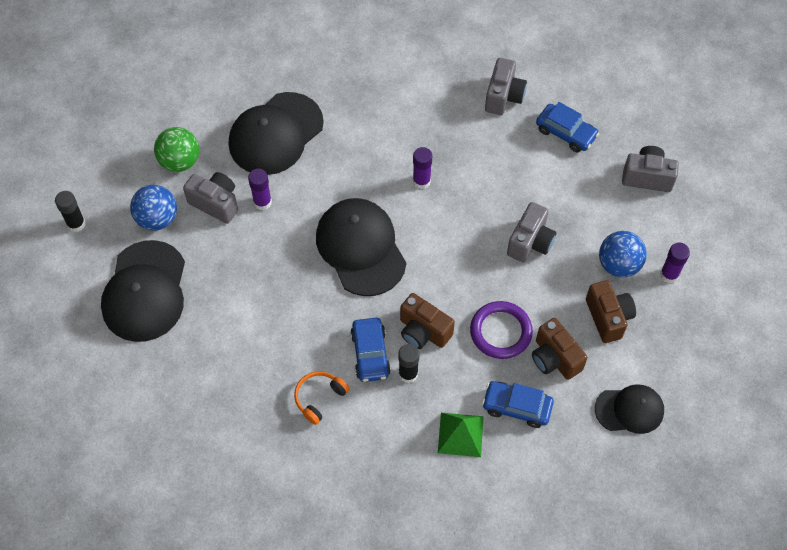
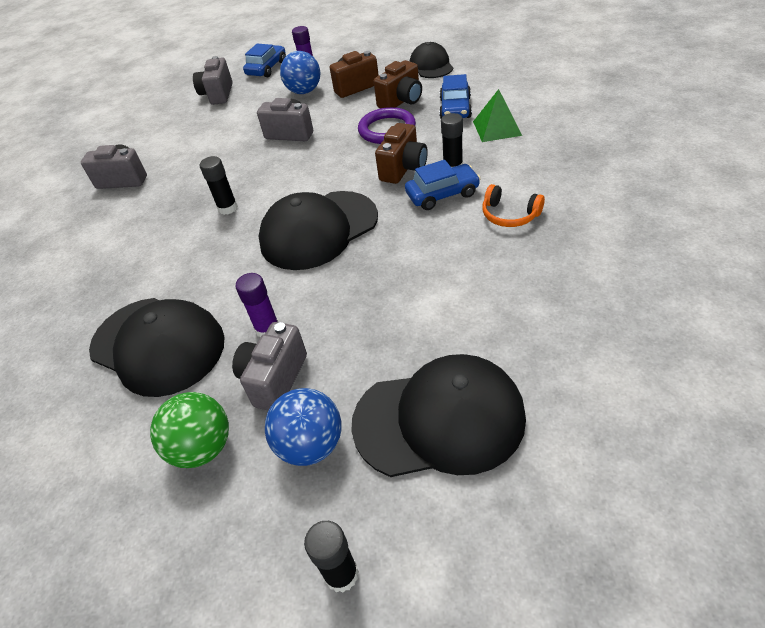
camera: 95 degrees left, 15 degrees down
purple glue stick [413,147,432,189] -> black glue stick [200,156,238,215]
blue car [536,102,599,152] -> blue car moved to [243,44,286,77]

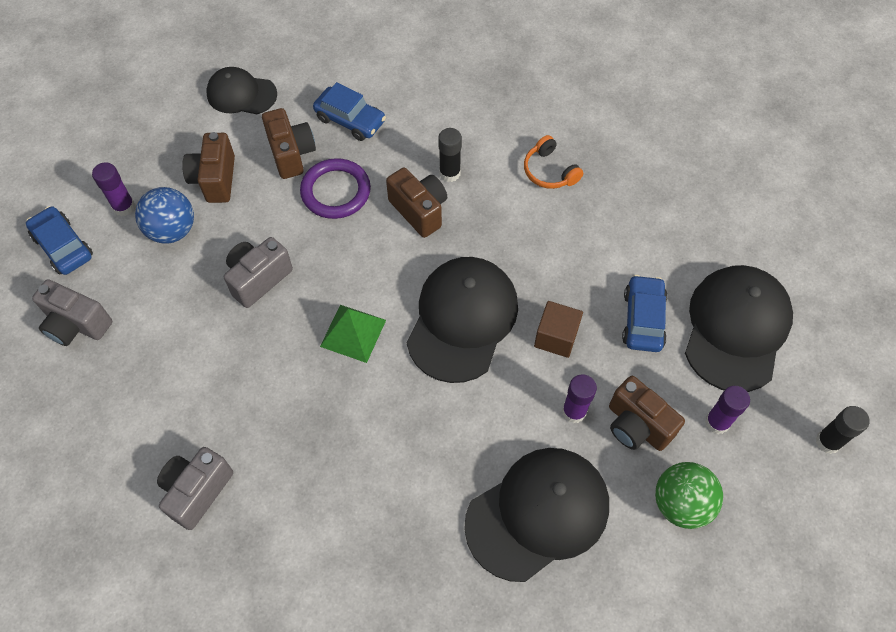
camera: 70 degrees left, 15 degrees up
black glue stick [200,156,238,215] -> none
grey camera [232,322,307,411] -> brown camera [609,376,685,451]
black cap [258,191,378,270] -> black cap turned 150 degrees counterclockwise [407,257,518,383]
blue ball [265,388,342,466] -> purple glue stick [705,386,750,434]
blue car [405,160,481,210] -> blue car moved to [622,275,667,352]
green pyramid [473,89,522,142] -> green pyramid moved to [320,305,386,363]
orange headphones [482,184,545,227] -> orange headphones turned 90 degrees clockwise [524,135,583,189]
none -> brown cube [534,301,583,358]

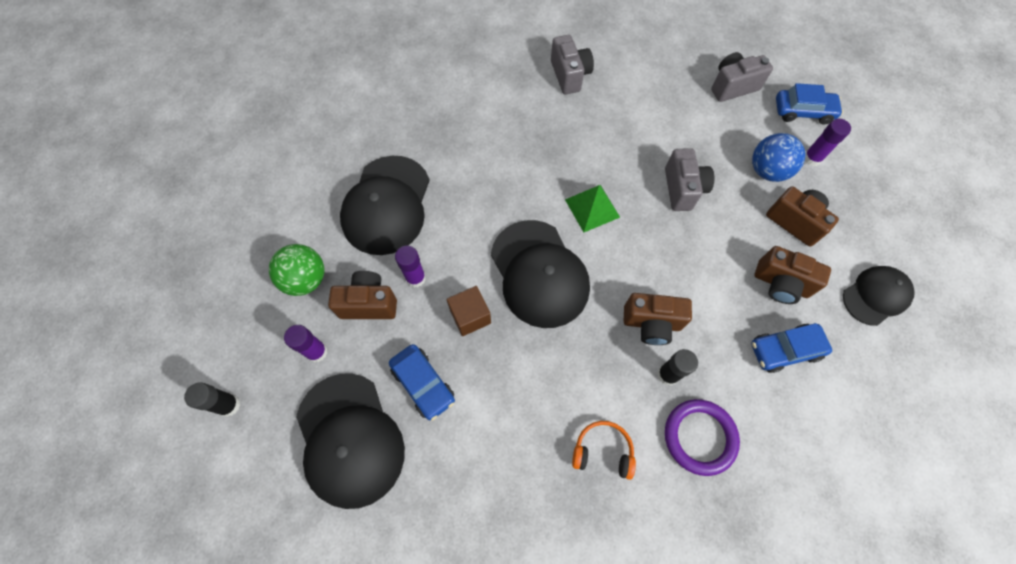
camera: 135 degrees right, 5 degrees up
purple ring [300,158,371,219] -> purple ring moved to [665,399,740,476]

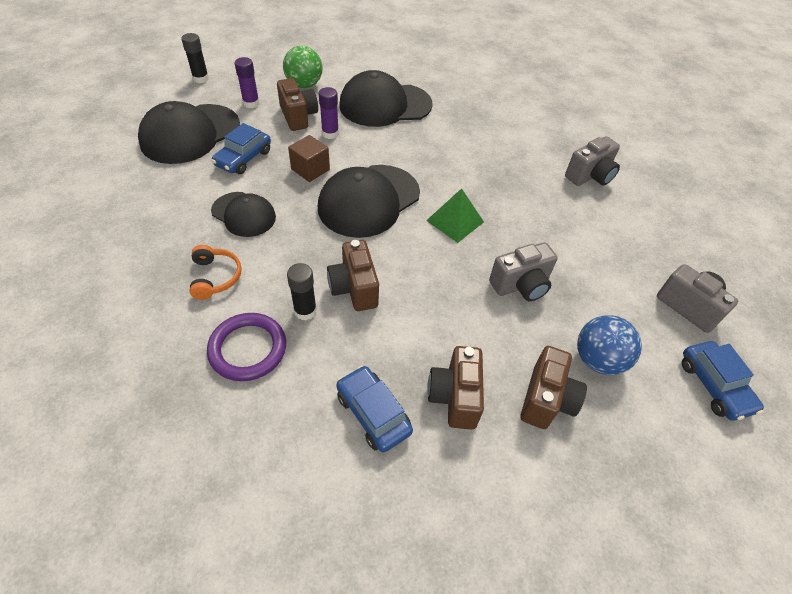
camera: 65 degrees right, 15 degrees down
purple glue stick [805,119,851,166] -> none
black cap [843,266,915,326] -> black cap moved to [211,192,276,237]

